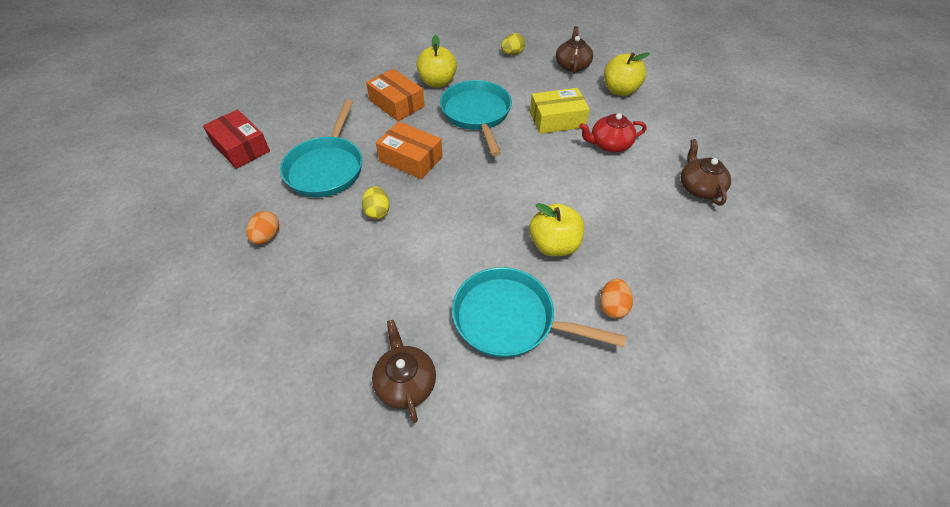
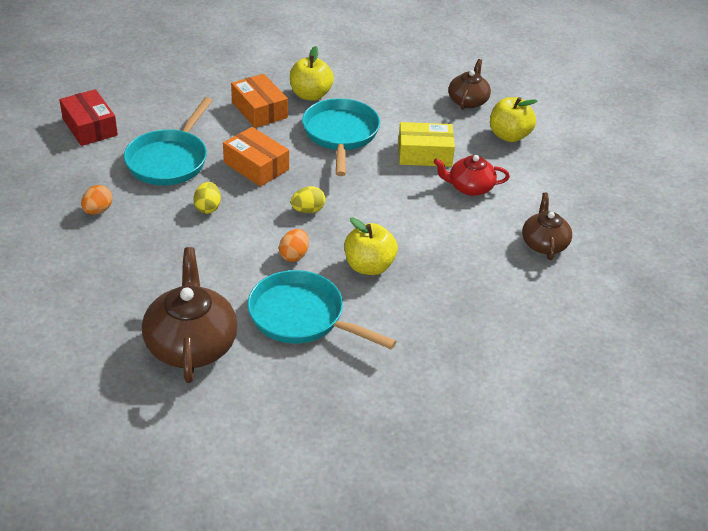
camera: 10 degrees right, 10 degrees down
brown teapot [372,320,436,423] -> brown teapot [142,247,238,383], size x1.67
yellow egg [501,33,525,55] -> yellow egg moved to [291,186,325,213]
orange egg [600,278,633,319] -> orange egg moved to [279,229,309,262]

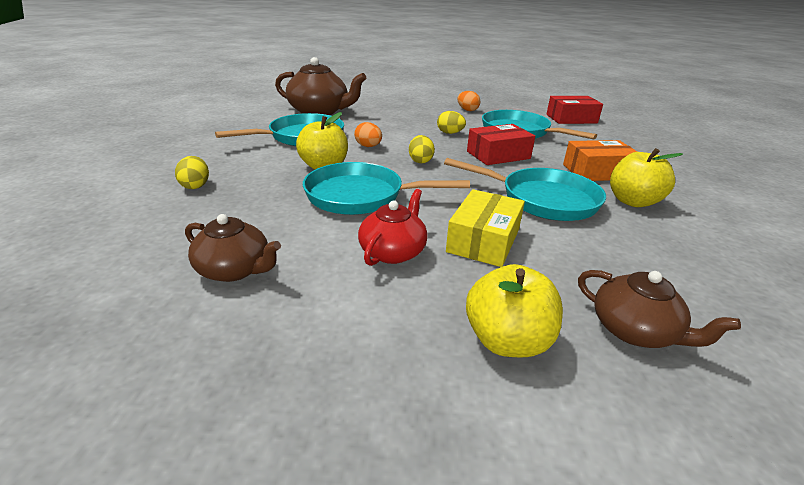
camera: 115 degrees right, 10 degrees down
orange box [223,127,289,187] -> red box [467,124,535,165]
none -> yellow egg [175,156,209,189]
none -> turquoise pan [303,162,470,215]

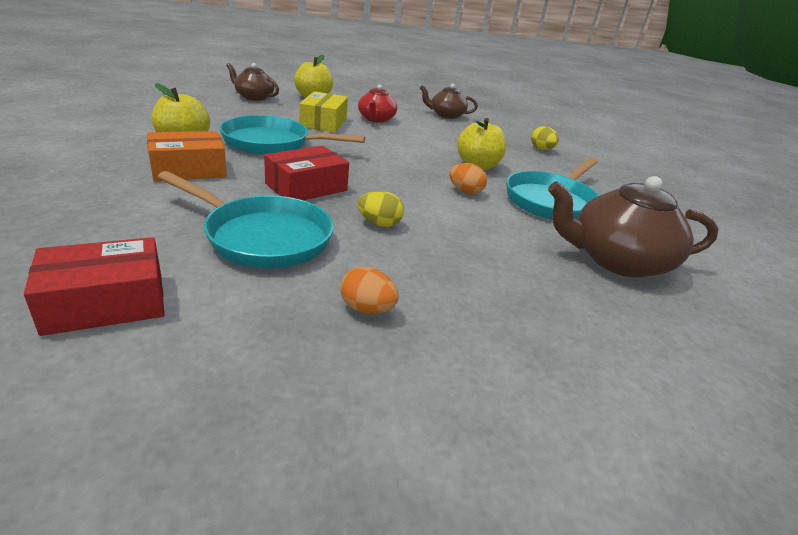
camera: 160 degrees right, 0 degrees up
turquoise pan [303,162,470,215] -> none
yellow egg [409,135,435,163] -> none

